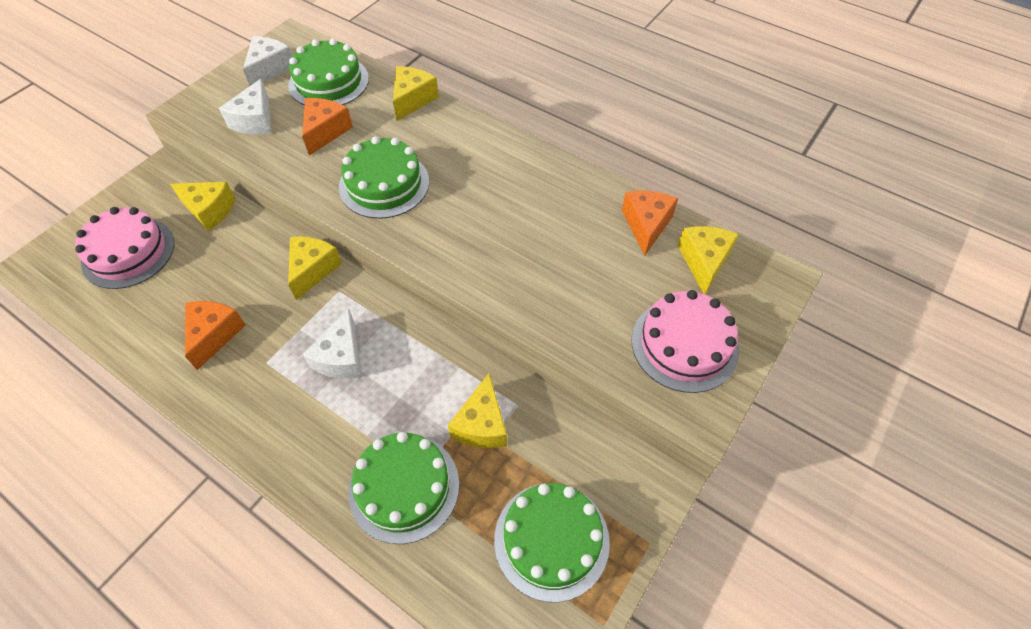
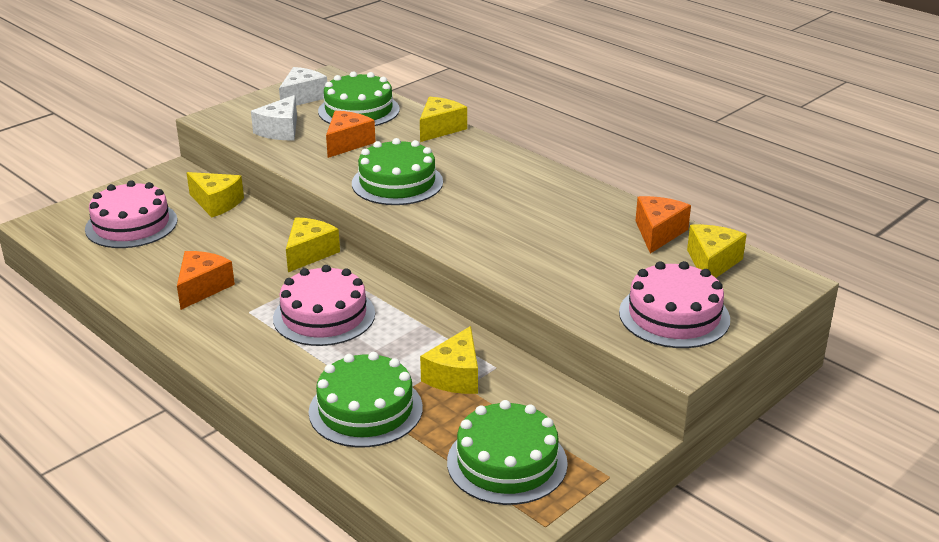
camera: 10 degrees right, 25 degrees down
white cheese [303,309,362,379] -> pink cake [273,265,375,346]

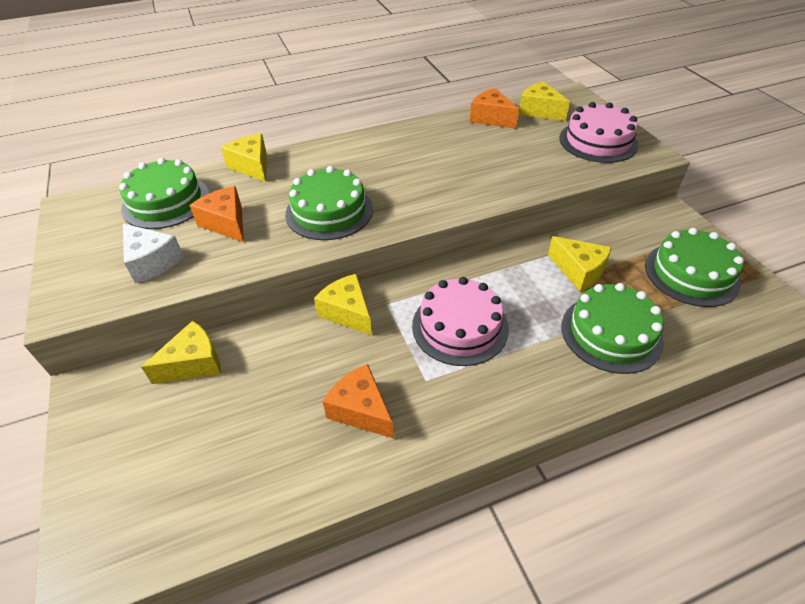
camera: 65 degrees left, 15 degrees up
pink cake [85,180,177,248] -> none
white cheese [279,67,327,106] -> none

